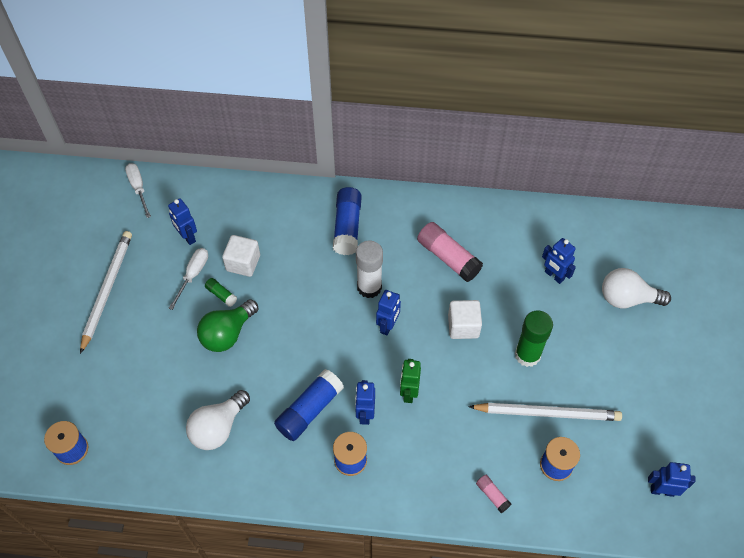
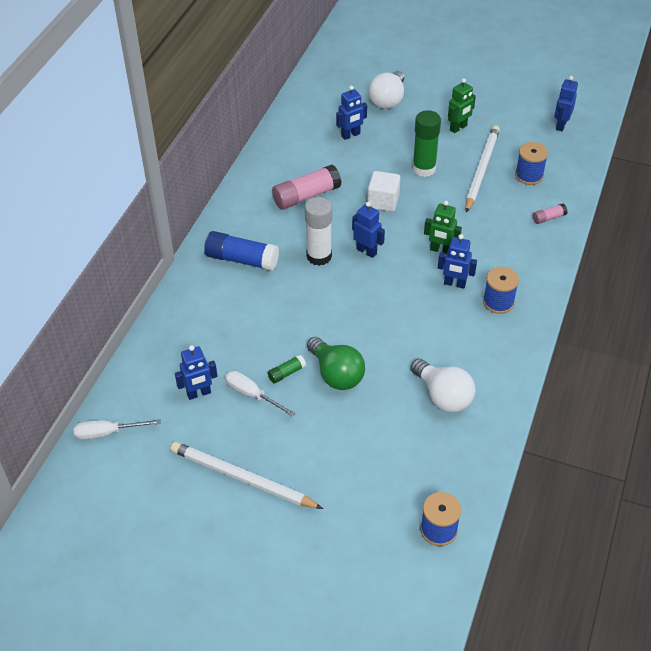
camera: 75 degrees left, 10 degrees down
white cube [222,235,260,277] -> none
blue glue stick [274,369,344,441] -> none
none -> green robot [448,78,476,133]

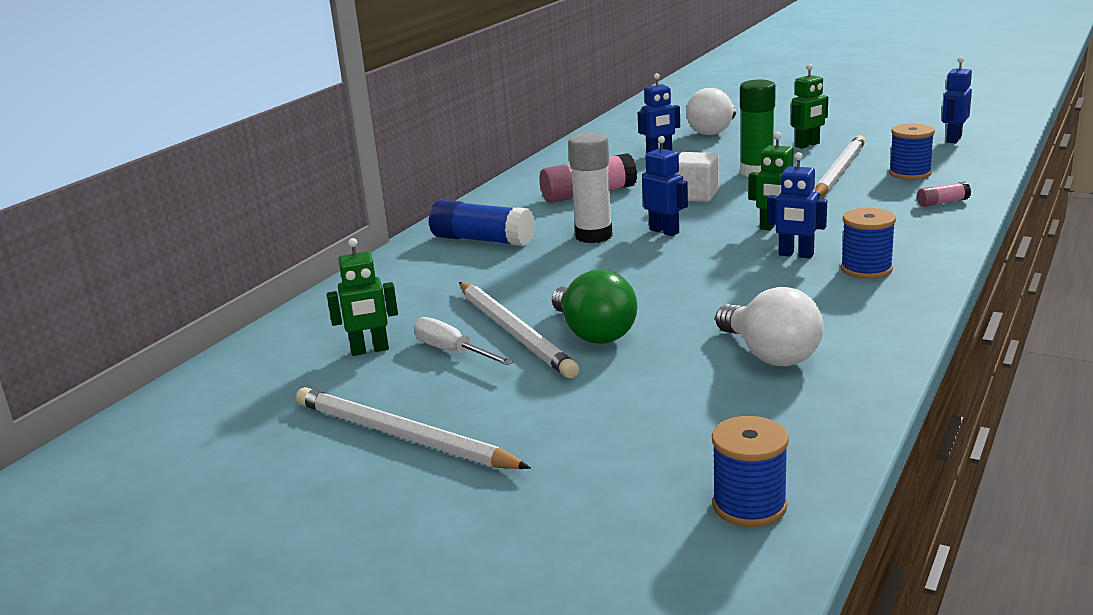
camera: 10 degrees right, 25 degrees down
white screwdriver [74,419,161,440] -> none
blue robot [175,345,218,400] -> green robot [327,238,398,356]
green glue stick [268,355,306,384] -> white pencil [459,282,579,378]

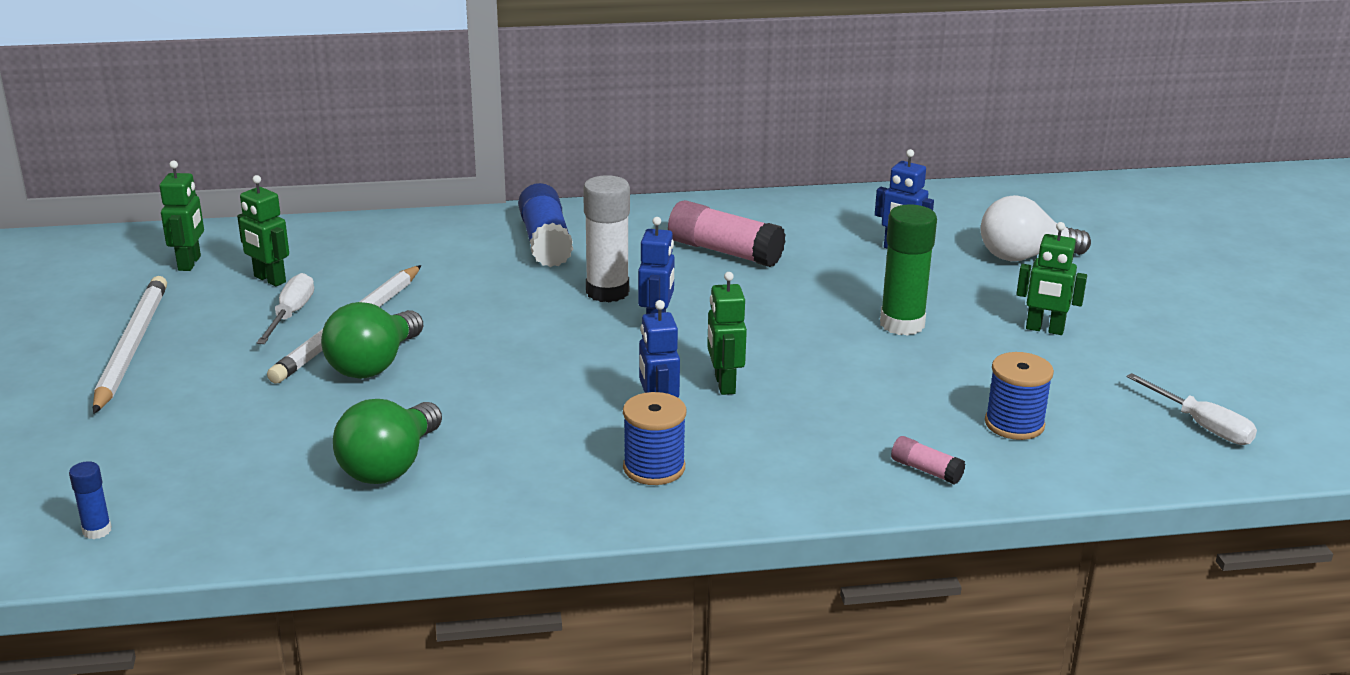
camera: 50 degrees right, 5 degrees up
white cube [675,152,719,202] -> none
blue spool [712,416,789,527] -> blue glue stick [69,461,112,539]
white light bulb [715,287,824,366] -> green light bulb [333,399,442,484]
white pencil [815,135,865,197] -> none
blue robot [942,57,972,143] -> white screwdriver [1126,373,1257,445]
none -> green robot [160,161,204,271]

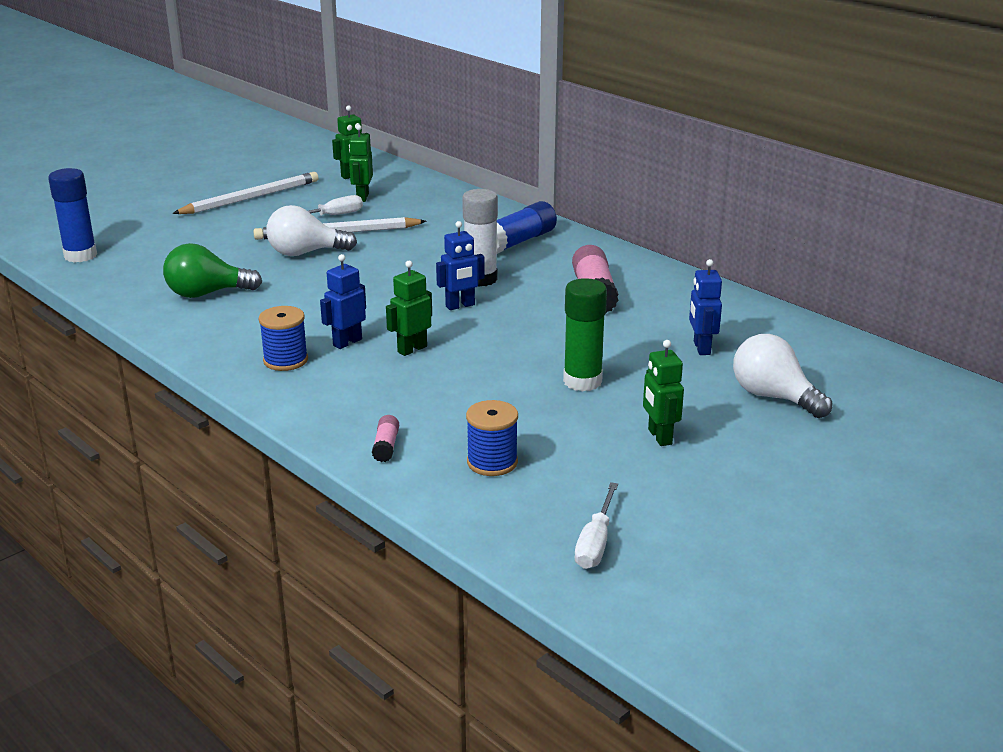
camera: 55 degrees right, 0 degrees up
blue glue stick [69,461,112,539] -> blue glue stick [48,168,97,263], size x2.04
green light bulb [321,302,423,379] -> white light bulb [266,205,357,256]

